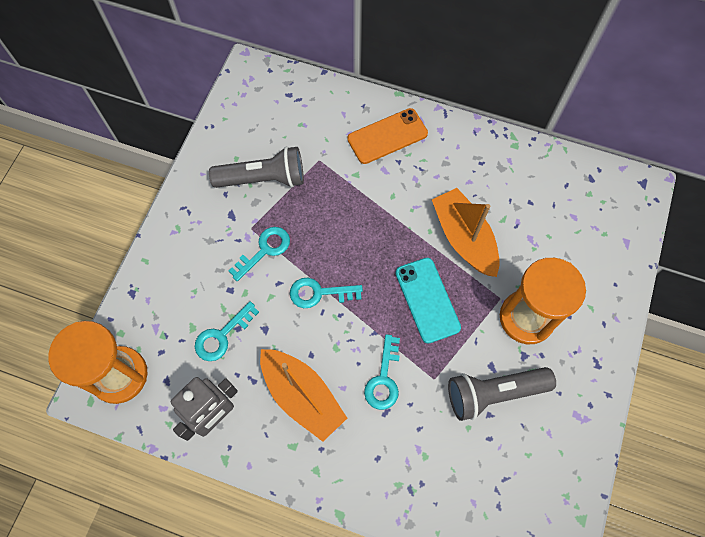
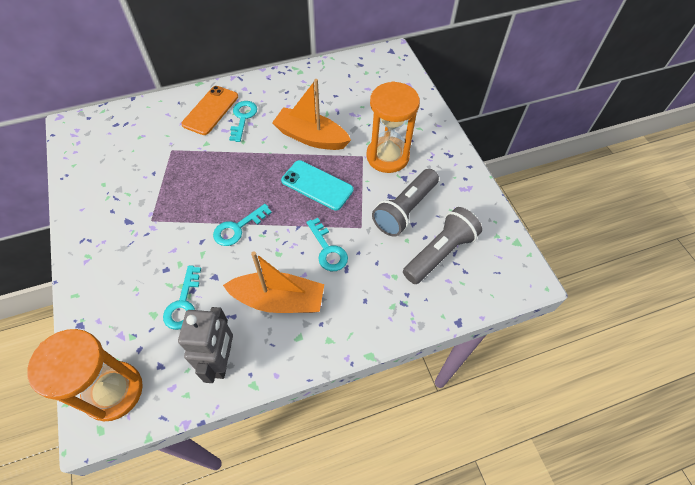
camera: 40 degrees left, 10 degrees down
grey flashlight [209,146,304,188] -> grey flashlight moved to [403,207,482,284]
turquoise key [229,227,290,281] -> turquoise key moved to [229,101,257,142]

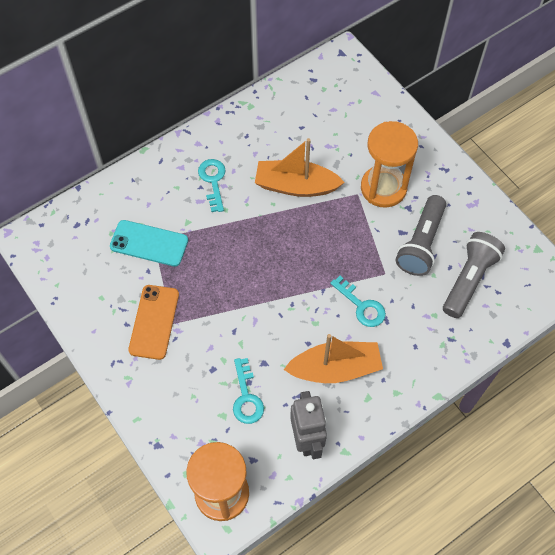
camera: 15 degrees left, 5 degrees up
orange phone [181,86,238,135] -> orange phone moved to [128,285,179,360]
turquoise key [213,204,272,246] -> none
turquoise phone [281,160,353,211] -> turquoise phone moved to [110,220,188,267]

